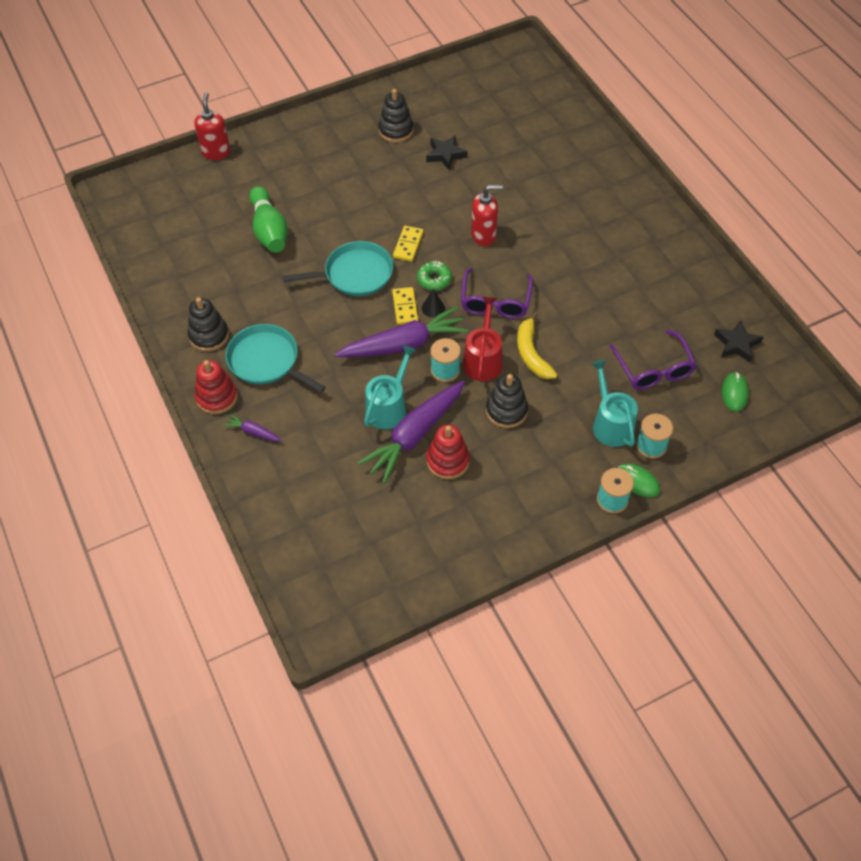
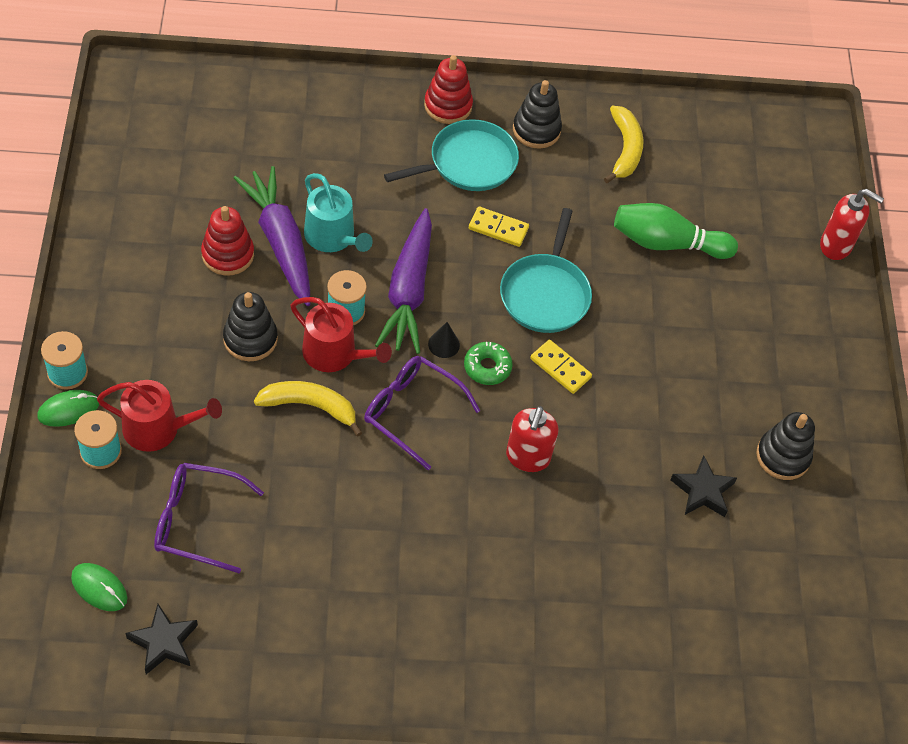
camera: 110 degrees right, 0 degrees up
purple carrot [223,414,282,441] -> none
yellow domino [392,287,418,325] -> yellow domino moved to [469,206,529,247]
turquoise watering can [591,360,638,447] -> red watering can [97,380,222,452]
none -> yellow banana [604,106,644,183]

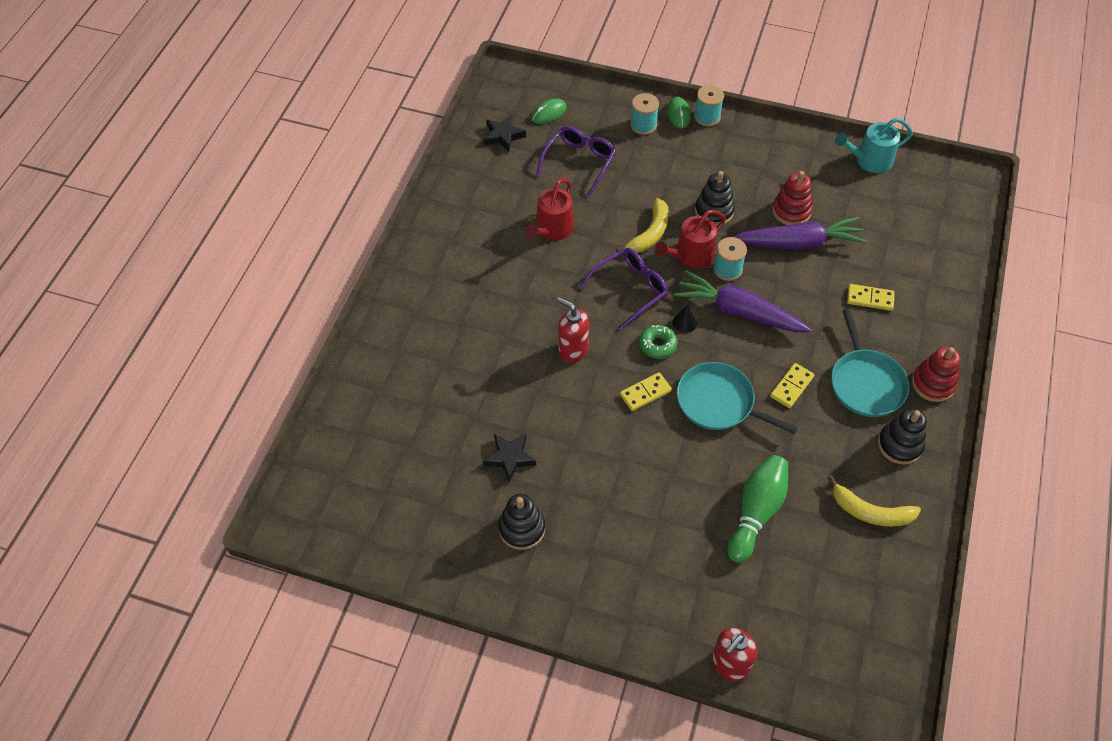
camera: 115 degrees right, 0 degrees up
red watering can [97,380,222,452] -> red watering can moved to [525,178,574,240]
turquoise watering can [304,173,373,252] -> turquoise watering can moved to [835,118,913,173]
none -> yellow domino [847,284,895,311]

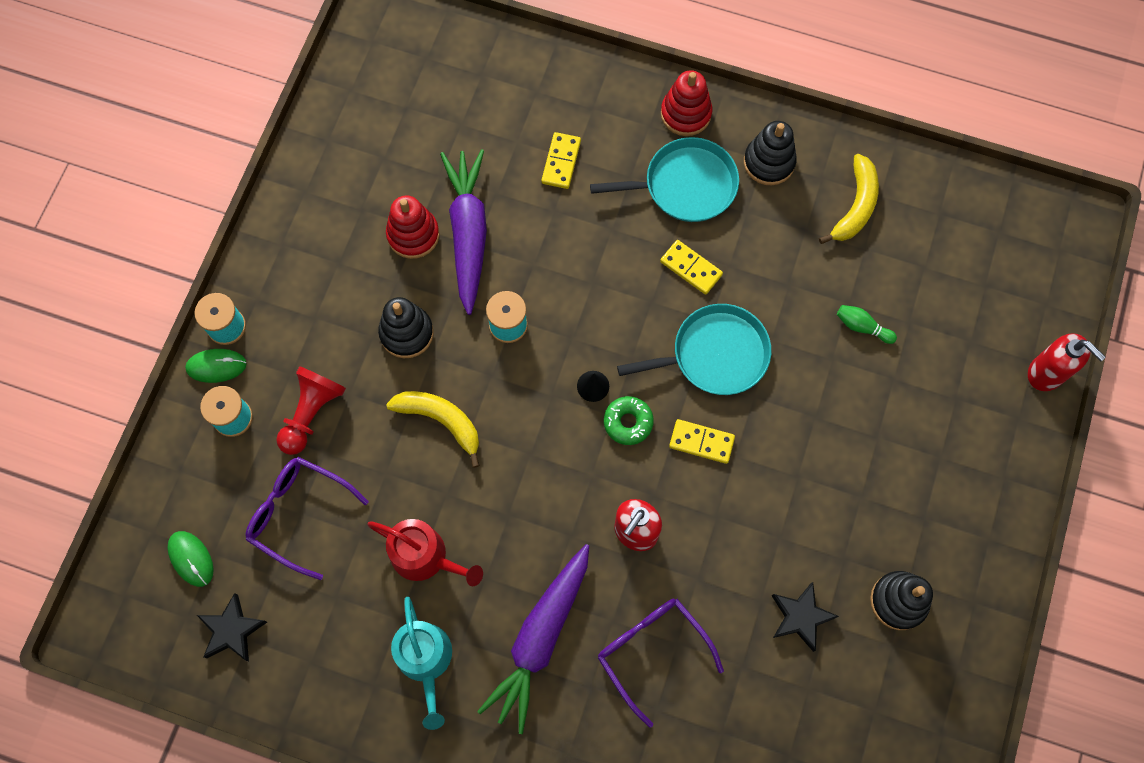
camera: 90 degrees left, 15 degrees up
purple glasses [580,248,668,330] -> purple glasses moved to [598,599,724,728]
yellow domino [620,372,672,411] -> yellow domino turned 45 degrees counterclockwise [669,419,735,464]
red watering can [655,210,726,268] -> none
purple carrot [674,270,812,332] -> purple carrot moved to [477,544,589,734]
turquoise pan [677,362,798,434] -> turquoise pan turned 135 degrees counterclockwise [617,304,771,395]
green bowling pin [727,455,788,563] -> green bowling pin [837,305,897,344], size x0.48
turquoise watering can [835,118,913,173] -> turquoise watering can moved to [391,597,452,730]
none -> red pawn [276,366,346,455]

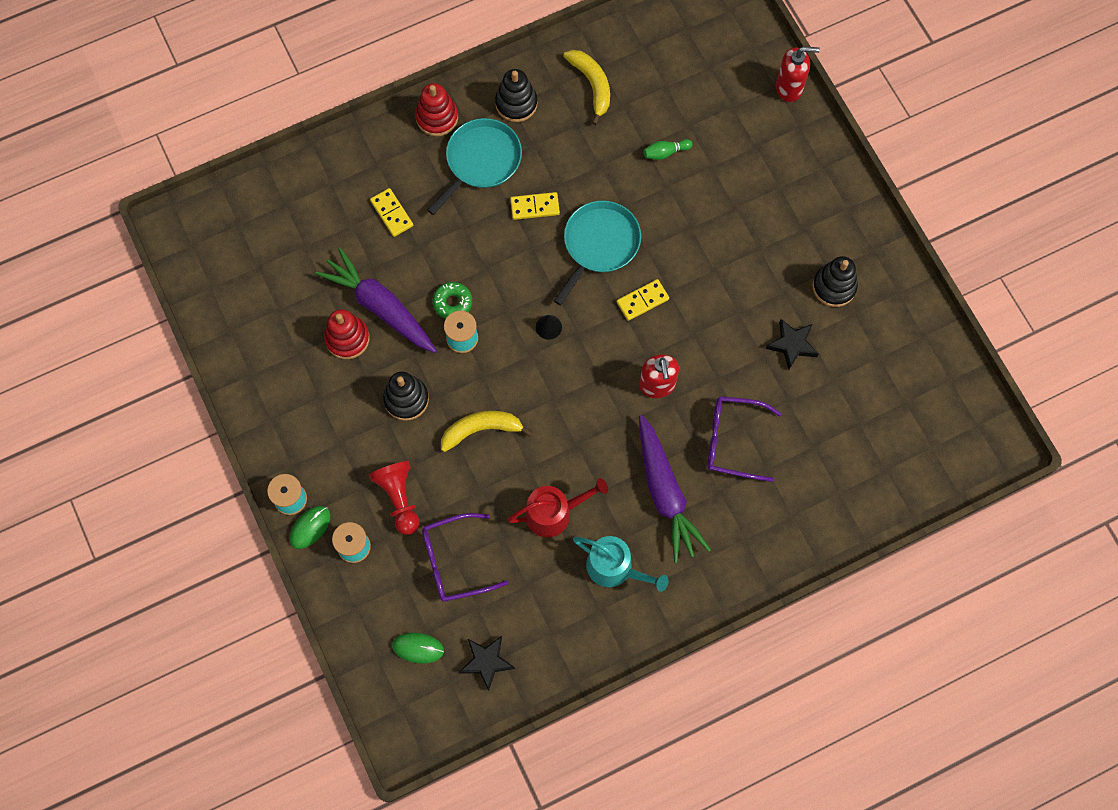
camera: 45 degrees left, 0 degrees up
green donut [604,396,654,445] -> green donut moved to [433,282,472,319]

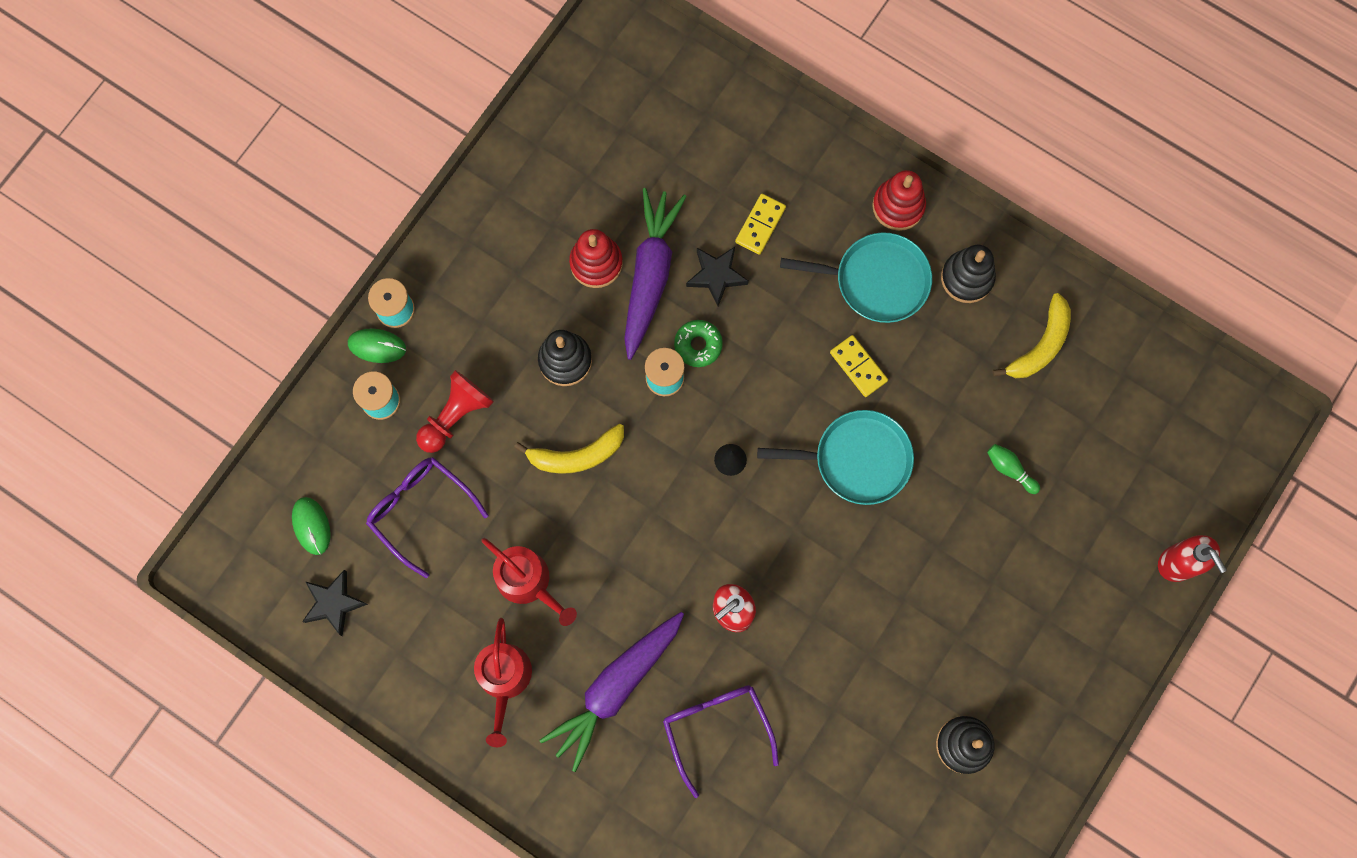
camera: 60 degrees right, 5 degrees up
yellow banana [441,411,533,452] -> yellow banana turned 120 degrees clockwise [514,424,624,474]
turquoise watering can [573,536,669,592] -> red watering can [474,618,532,747]
yellow domino [617,279,669,321] -> none
black star [765,319,818,370] -> black star moved to [686,247,749,306]

